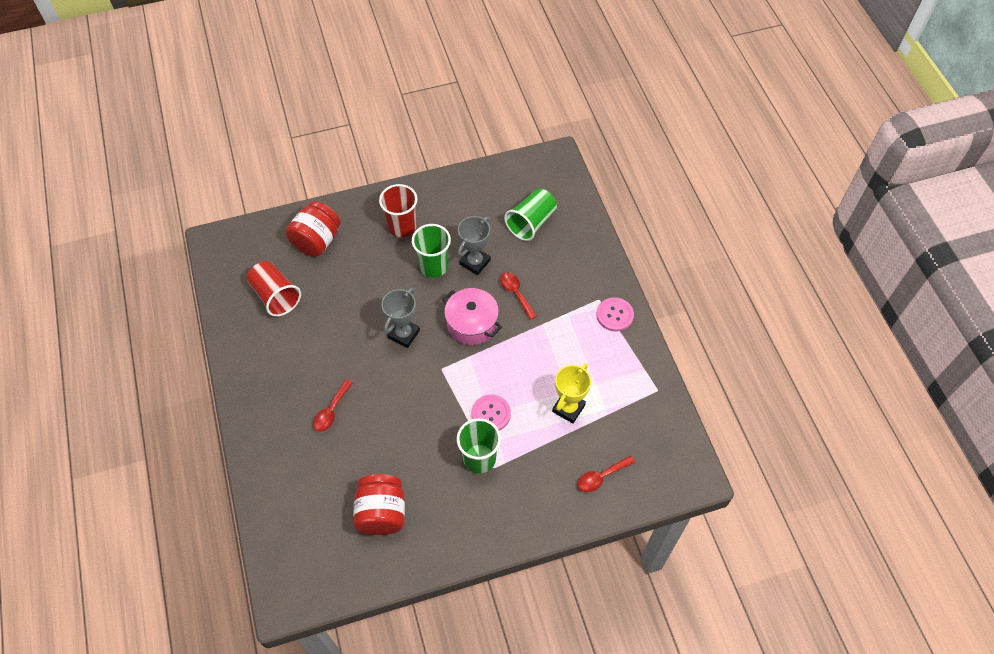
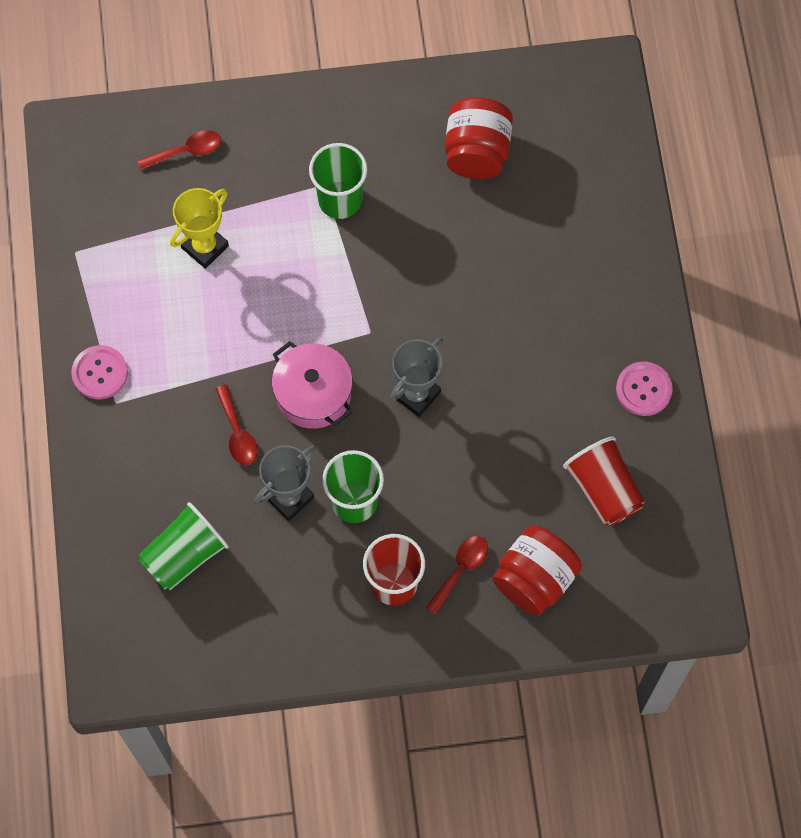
camera: 170 degrees left, 10 degrees up
red spoon [313,379,353,432] -> red spoon moved to [426,536,488,615]
pink button [472,395,511,430] -> pink button moved to [616,362,673,416]

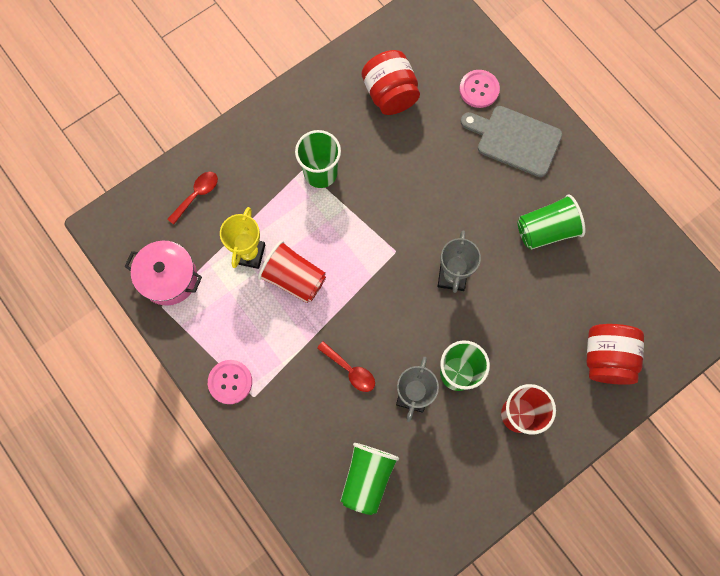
camera: 30 degrees left, 5 degrees up
pink pot [272,341,353,429] -> pink pot moved to [124,241,202,306]
red spoon [426,536,488,615] -> none
red cup [563,436,645,526] -> red cup moved to [258,241,326,303]
pink button [616,362,673,416] -> pink button moved to [459,70,500,108]
none -> grey cutting board [461,106,562,177]
none -> green cup [518,194,585,250]

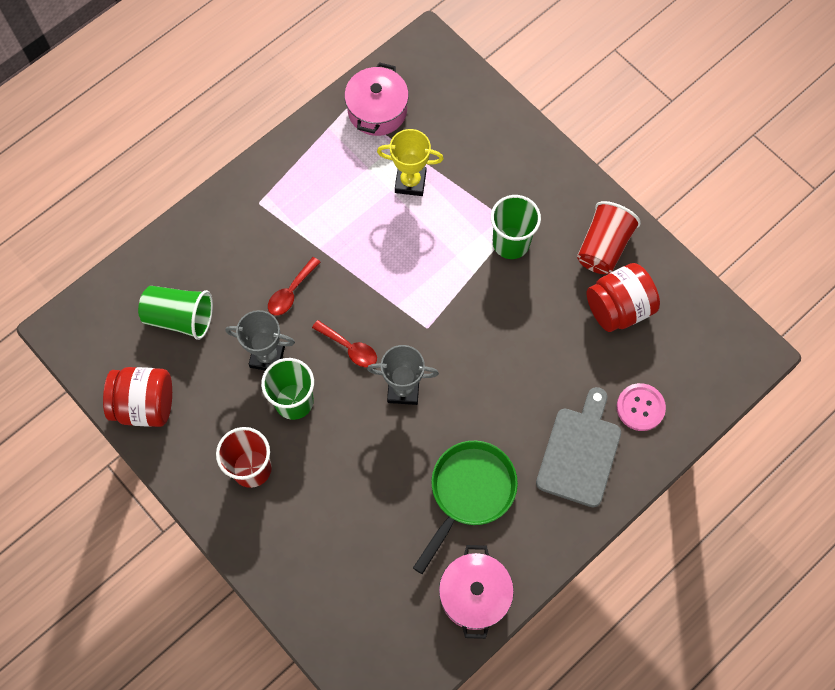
camera: 85 degrees right, 5 degrees down
red spoon [167,172,218,225] -> red spoon moved to [312,320,377,367]
pink button [208,360,252,404] -> none
red cup [258,241,326,303] -> red cup moved to [577,201,641,274]
green cup [518,194,585,250] -> green pan [413,441,518,574]
red jar [586,324,644,385] -> red jar moved to [103,367,172,427]
none -> pink pot [439,545,514,639]

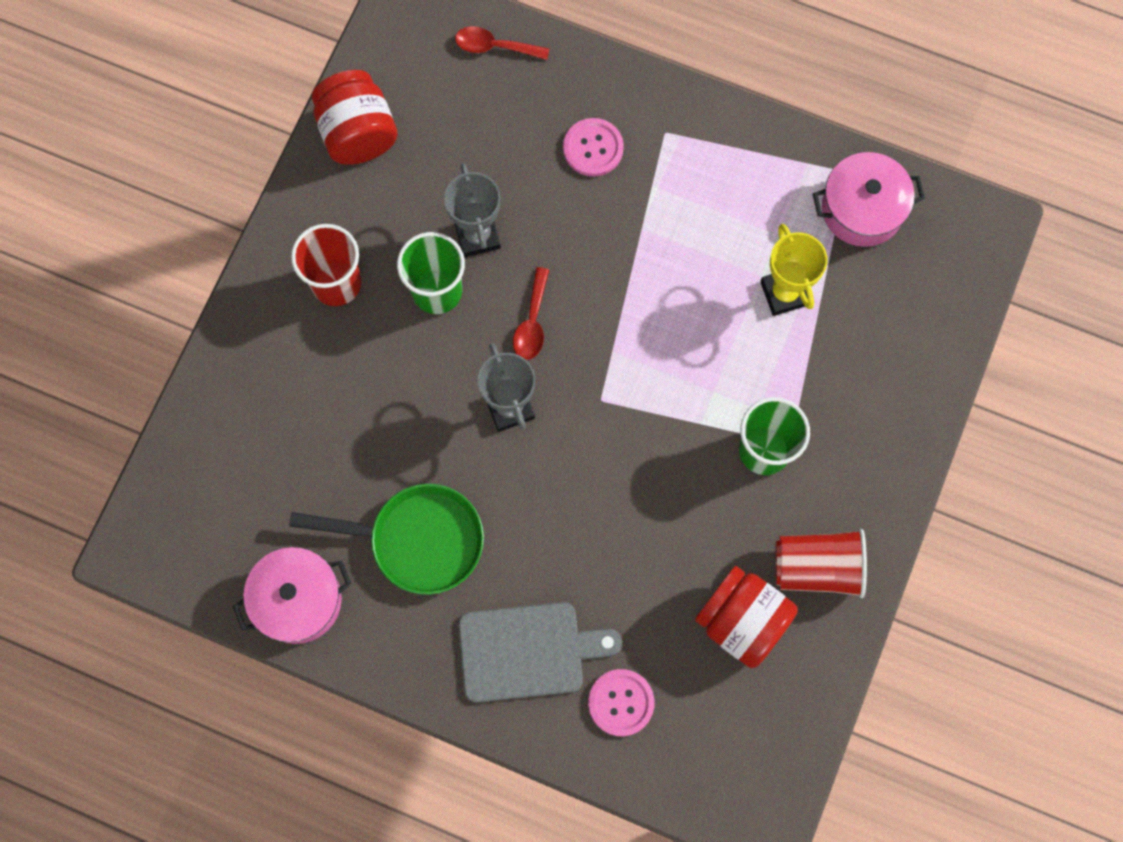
camera: 65 degrees right, 5 degrees up
green cup [138,286,213,340] -> none
red spoon [268,257,320,316] -> red spoon moved to [455,26,550,60]
none -> pink button [563,118,624,177]

